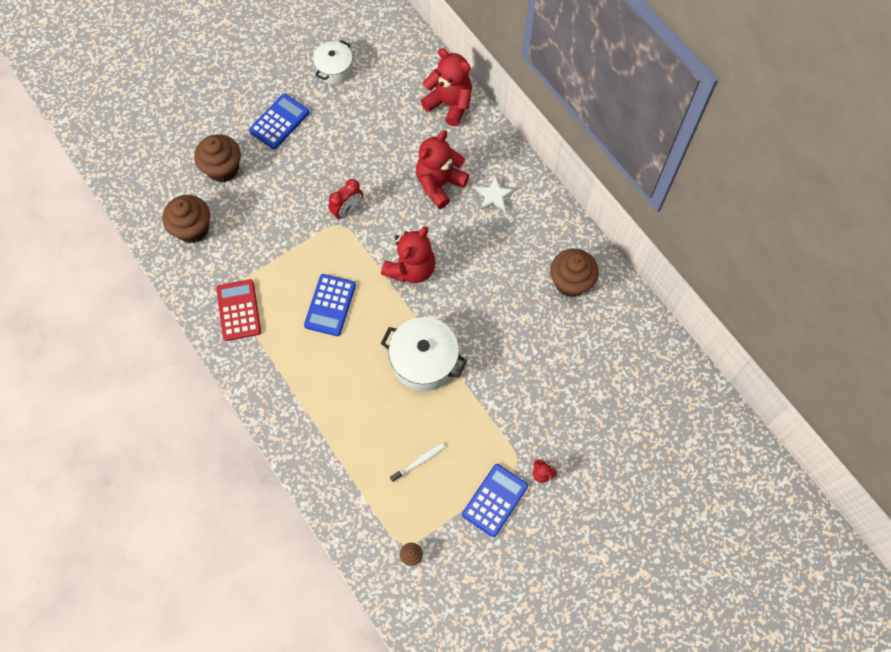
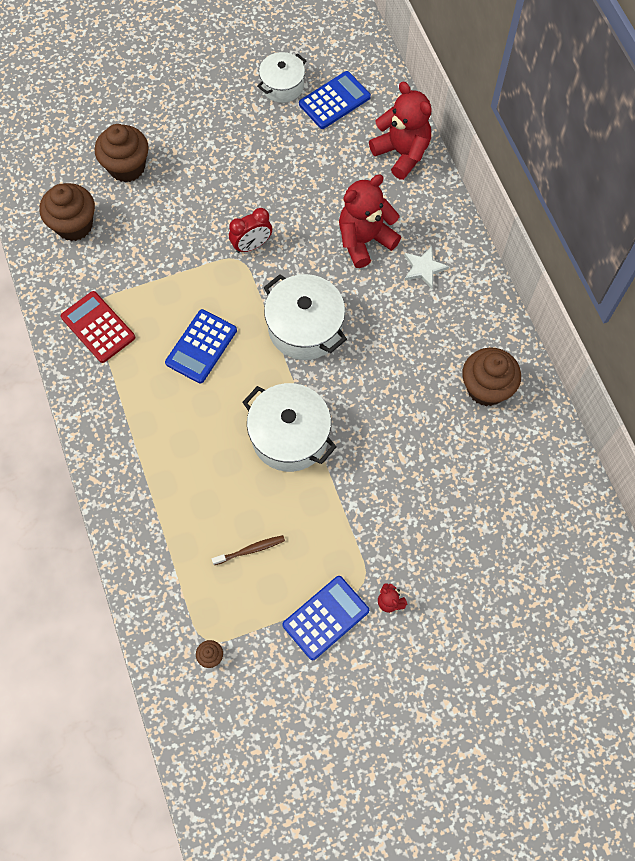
camera: 15 degrees right, 0 degrees up
red calculator [216,279,261,341] -> red calculator turned 45 degrees counterclockwise [60,291,135,363]
blue calculator [249,93,309,149] -> blue calculator moved to [299,71,371,129]
red teddy bear [381,226,436,283] -> white pot [263,274,347,360]
white toothbrush [390,443,445,482] -> brown toothbrush [212,535,285,565]

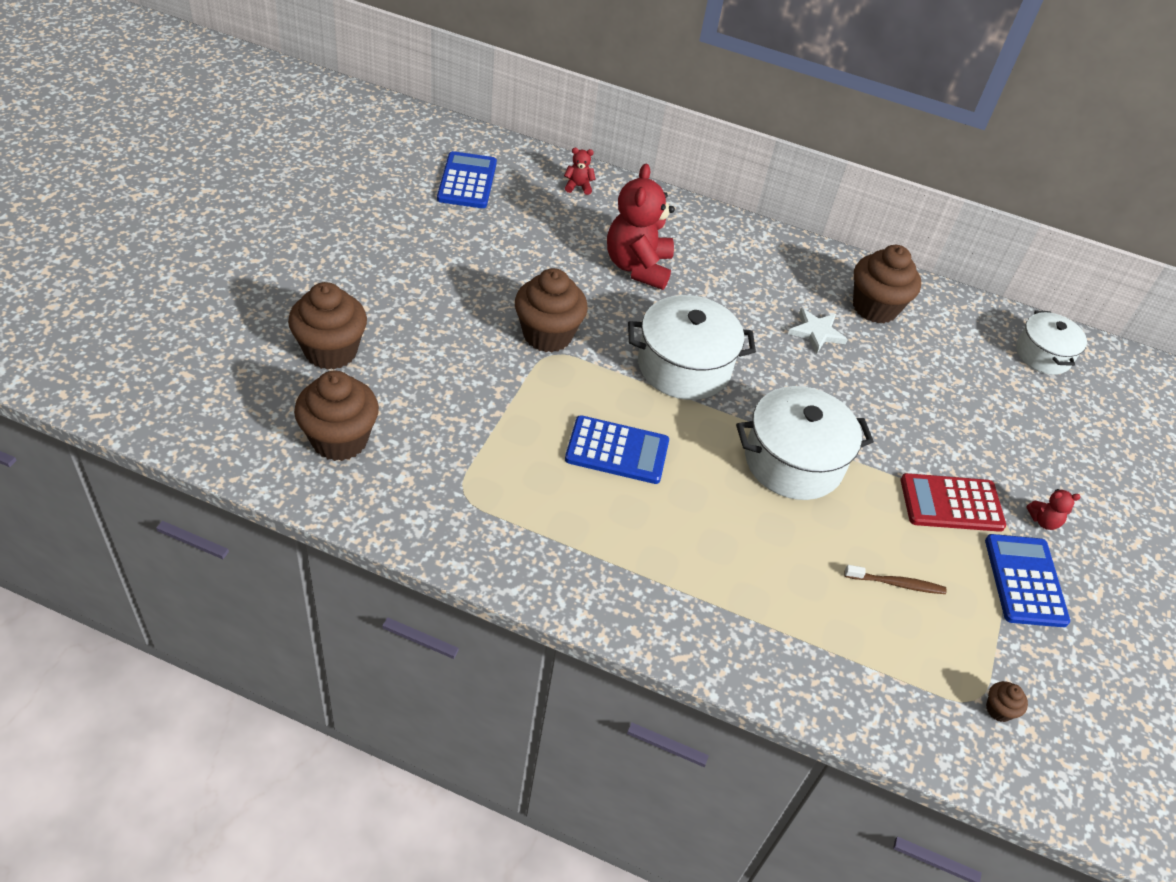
camera: 55 degrees left, 20 degrees down
red calculator [60,291,135,363] -> red calculator moved to [900,473,1006,532]
blue calculator [165,309,237,384] -> blue calculator turned 60 degrees counterclockwise [565,415,669,484]
brown toothbrush [212,535,285,565] -> brown toothbrush turned 75 degrees clockwise [844,565,947,594]
red clock [229,208,272,253] -> brown cupcake [515,268,588,352]
white pot [257,52,306,103] -> white pot moved to [1016,311,1087,375]
red teddy bear [369,82,432,180] -> red teddy bear [564,148,596,195], size x0.42
white star [404,246,449,289] -> white star moved to [788,308,848,354]

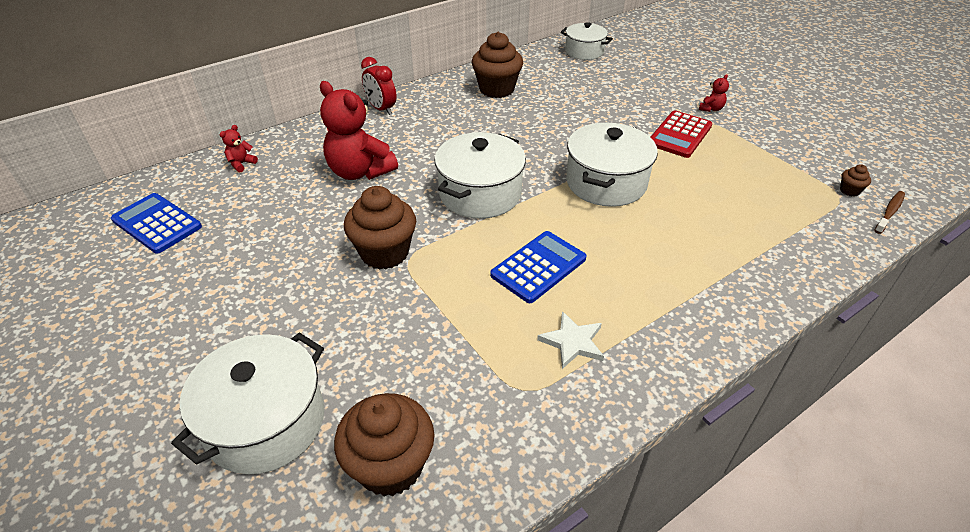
camera: 50 degrees left, 5 degrees down
brown cupcake [288,282,367,370] -> white pot [171,332,324,474]
white star [788,308,848,354] -> white star moved to [537,311,604,369]
brown toothbrush [844,565,947,594] -> brown toothbrush moved to [874,191,905,234]
blue calculator [985,534,1070,627] -> none
none -> red clock [361,57,397,115]

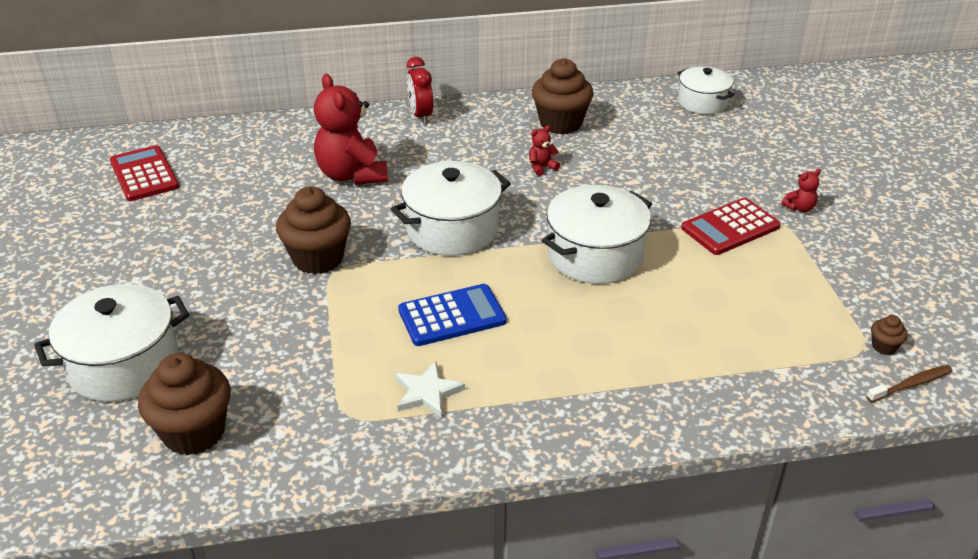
camera: 25 degrees right, 5 degrees down
blue calculator [111,193,202,254] -> red calculator [110,145,179,201]
red teddy bear [220,125,258,172] -> red teddy bear moved to [529,126,560,176]

